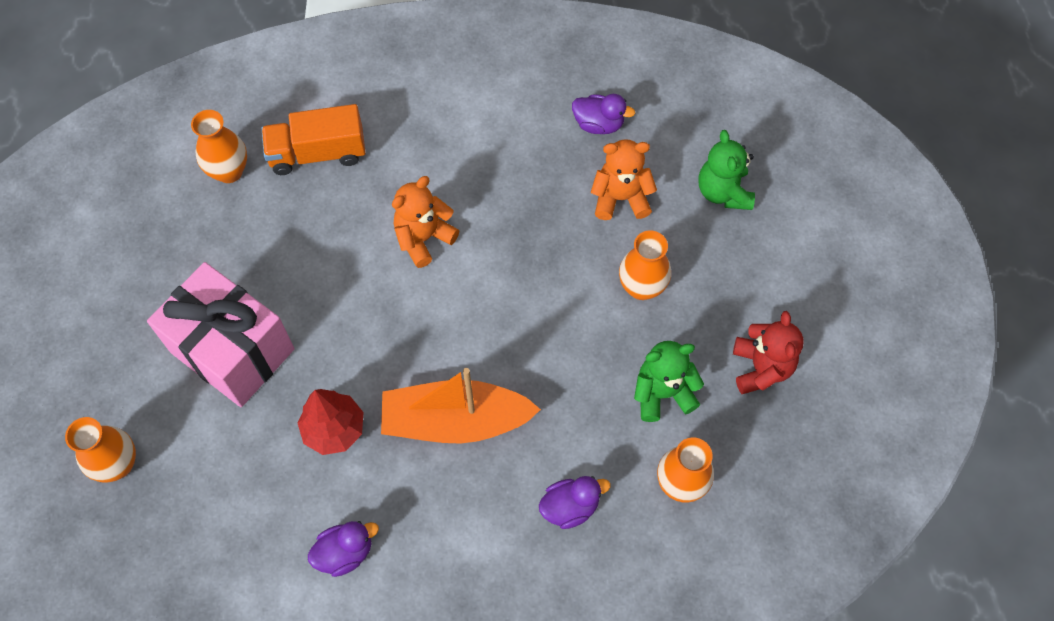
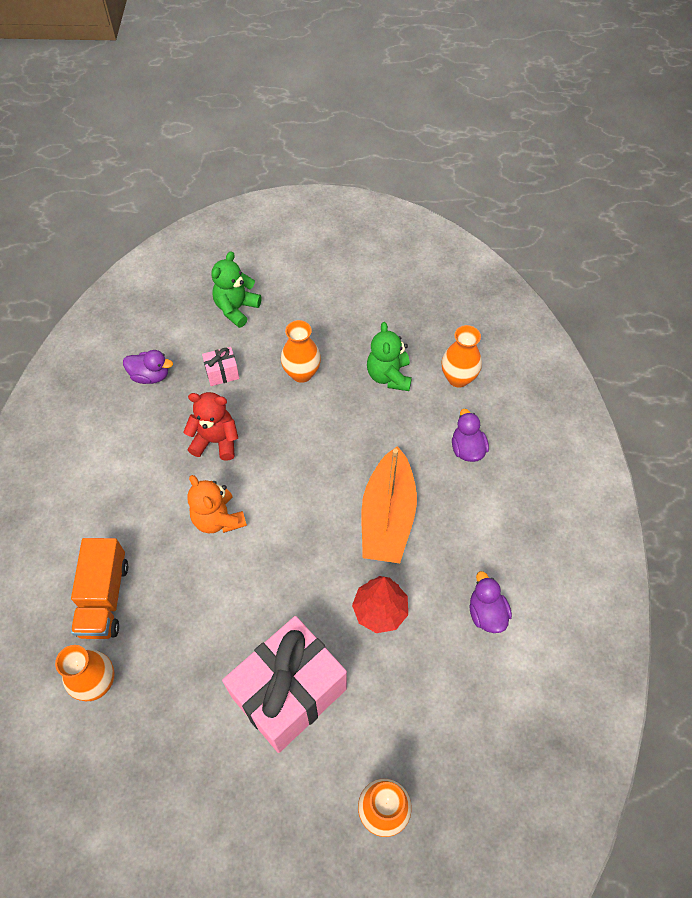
camera: 80 degrees left, 5 degrees down
purple duck [572,94,635,134] -> purple duck turned 75 degrees clockwise [123,350,173,384]
orange teddy bear [591,139,657,220] -> pink gift [202,347,239,386]
green teddy bear [698,130,755,210] -> green teddy bear turned 120 degrees clockwise [211,251,262,328]
red teddy bear [733,311,803,394] -> red teddy bear moved to [183,392,238,461]

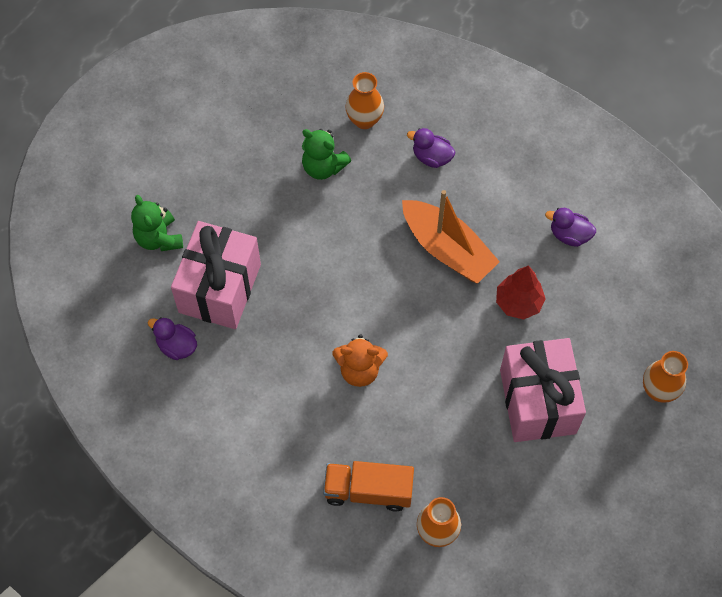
camera: 55 degrees left, 5 degrees up
orange truck [71,538,128,639] -> orange truck turned 150 degrees clockwise [323,461,414,512]
purple duck [123,350,173,384] -> purple duck turned 105 degrees counterclockwise [148,317,197,360]
red teddy bear [183,392,238,461] -> none
pink gift [202,347,239,386] -> pink gift [171,221,261,329], size x2.48
orange vase [281,320,321,383] -> none

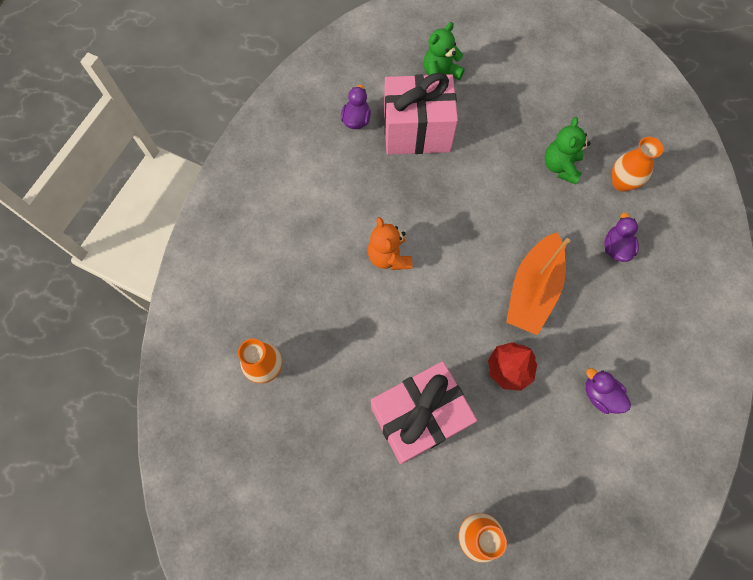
camera: 70 degrees right, 5 degrees up
orange truck [323,461,414,512] -> none
purple duck [545,208,596,247] -> purple duck turned 45 degrees counterclockwise [585,368,631,414]

